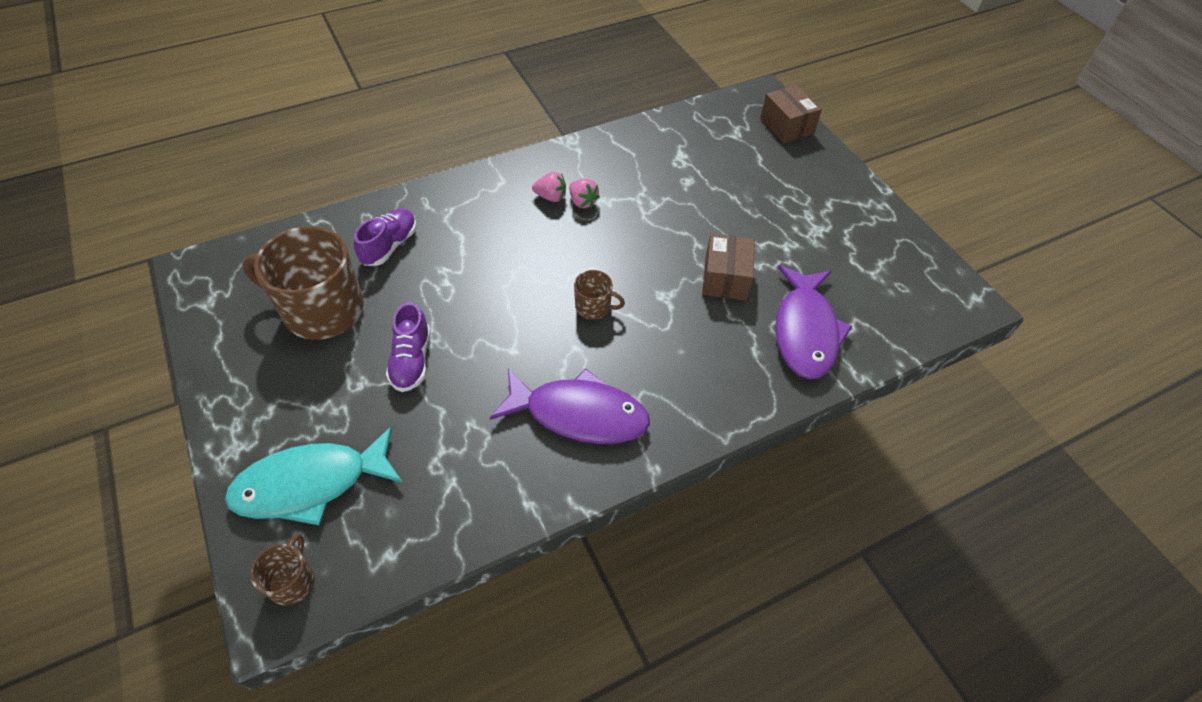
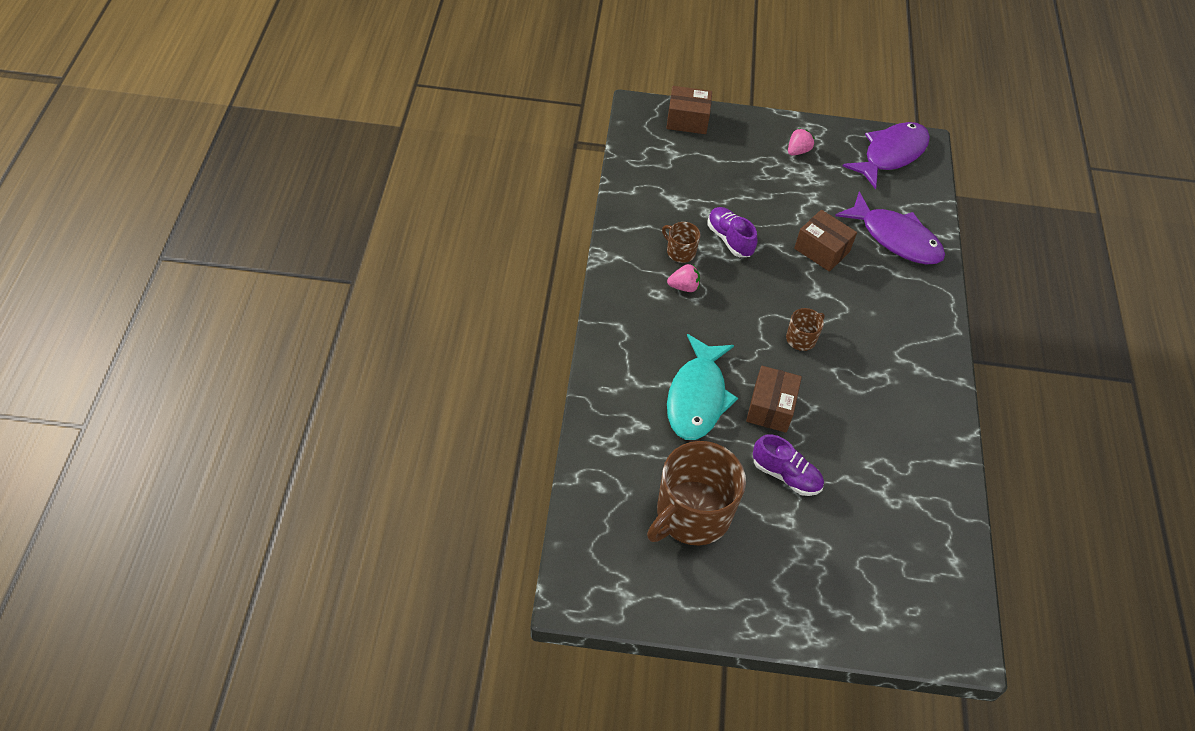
camera: 60 degrees left, 0 degrees up
turquoise fish [225,426,403,526] -> turquoise fish moved to [667,334,738,440]
brown mug [250,534,315,605] -> brown mug moved to [662,222,701,263]
purple shoe [354,208,417,266] -> purple shoe moved to [707,207,758,257]
purple fish [490,368,650,444] -> purple fish moved to [843,122,930,189]
pink strawberry [532,172,566,202] -> pink strawberry moved to [788,128,815,156]
none -> brown box [746,366,802,433]

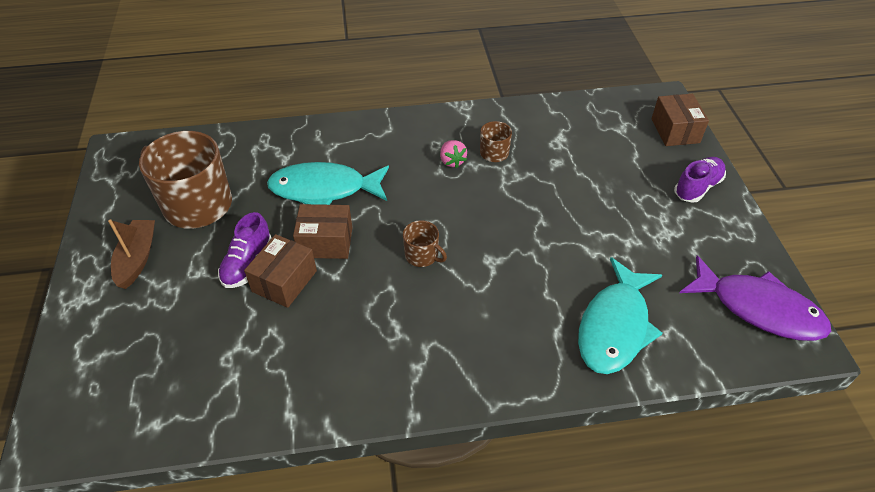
camera: 80 degrees right, 5 degrees down
purple shoe [707,207,758,257] -> purple shoe moved to [674,157,726,203]
pink strawberry [788,128,815,156] -> none
brown box [794,210,857,272] -> brown box moved to [244,234,317,308]
purple fish [835,191,945,264] -> turquoise fish [578,257,663,374]
none -> brown boat [108,219,155,289]

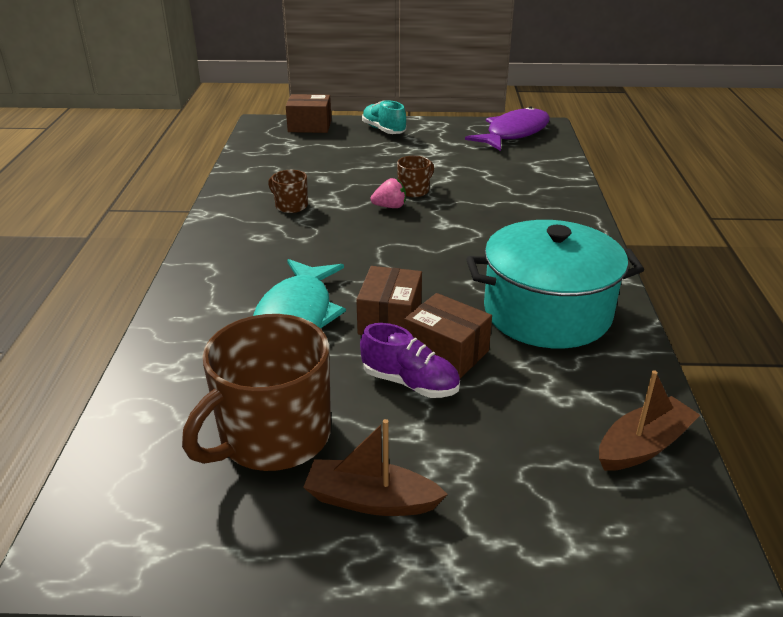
camera: 80 degrees left, 15 degrees down
brown mug [403,220,447,267] -> brown mug moved to [397,156,434,197]
pink strawberry [440,140,467,168] -> pink strawberry moved to [370,178,406,208]
turquoise fish [578,257,663,374] -> none
purple shoe [674,157,726,203] -> turquoise shoe [362,100,406,134]
none -> turquoise pot [466,220,644,348]
none -> brown boat [599,371,700,471]

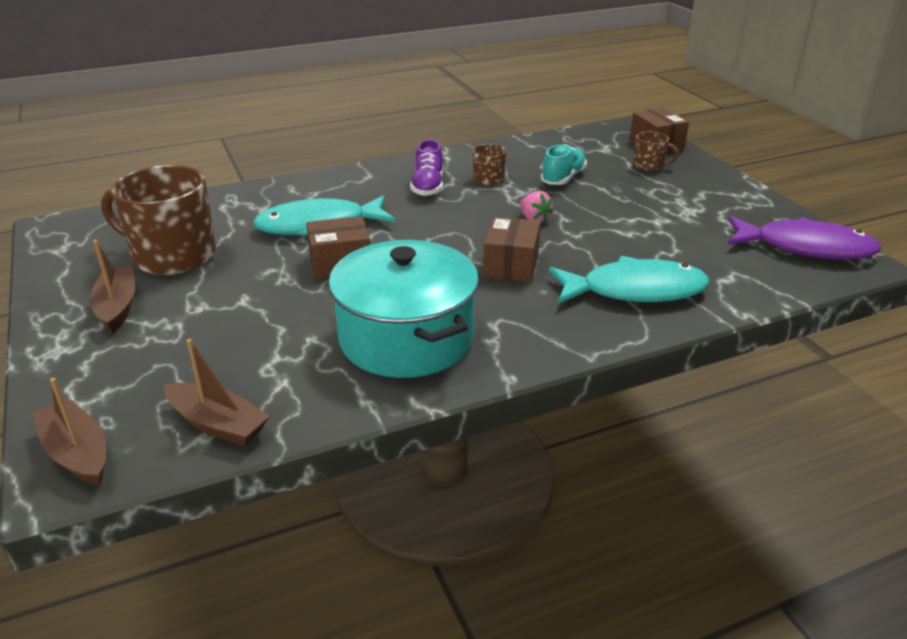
camera: 65 degrees right, 0 degrees up
purple shoe [360,323,460,398] -> purple shoe moved to [410,139,443,196]
turquoise shoe [362,100,406,134] -> turquoise shoe moved to [541,144,587,185]
brown mug [397,156,434,197] -> brown mug moved to [633,131,679,171]
brown box [404,293,492,378] -> brown box moved to [483,216,541,282]
none -> brown boat [32,378,106,486]
none -> turquoise fish [549,256,709,304]

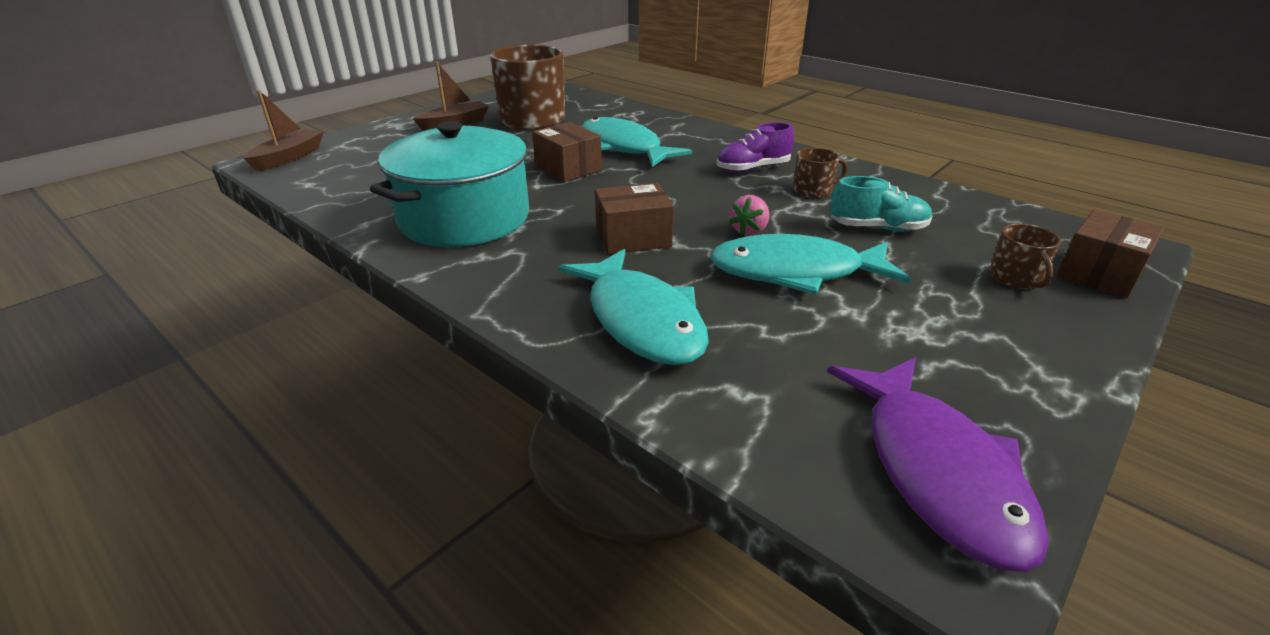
camera: 65 degrees right, 0 degrees up
brown boat [164,339,270,446] -> none
none -> turquoise fish [710,234,911,295]

